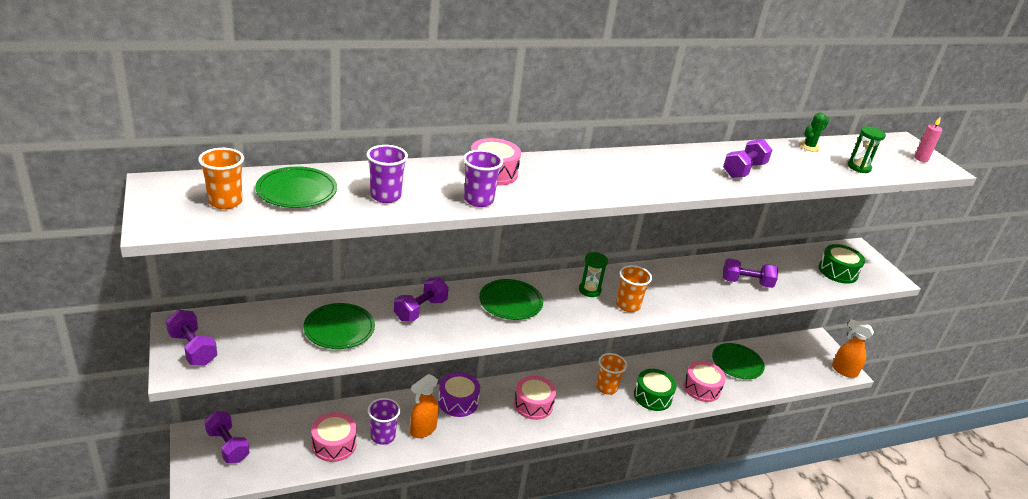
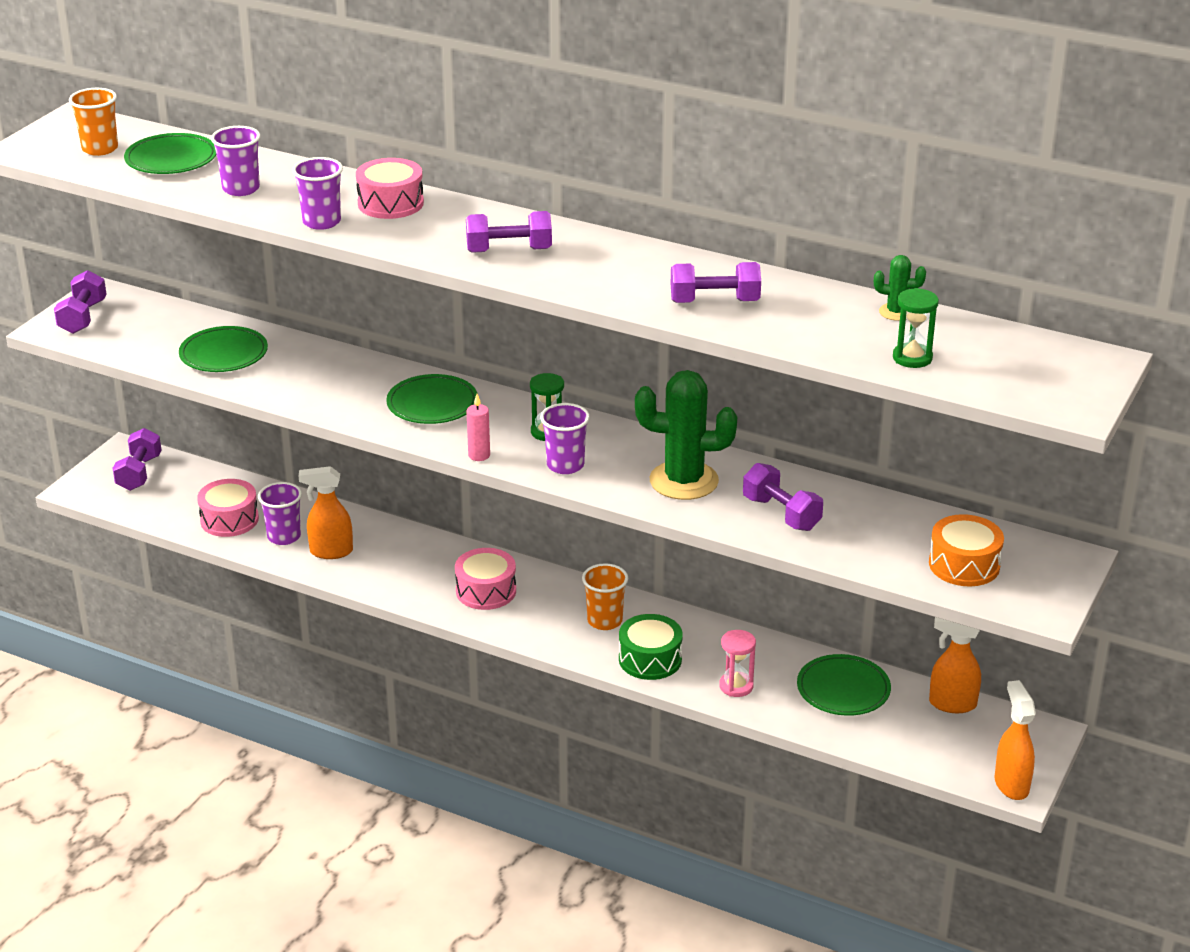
camera: 50 degrees right, 0 degrees up
purple dumbbell [394,277,449,322] -> purple dumbbell moved to [466,211,552,253]
purple drum [438,373,480,417] -> none
orange cup [616,265,652,312] -> purple cup [540,403,590,474]
pink drum [683,361,726,402] -> pink hourglass [719,630,756,697]
green drum [818,244,865,284] -> orange drum [929,514,1004,586]
pink candle [914,116,943,162] -> pink candle moved to [467,394,490,461]
none -> green cactus [635,370,737,500]
none -> orange spray bottle [929,617,981,713]

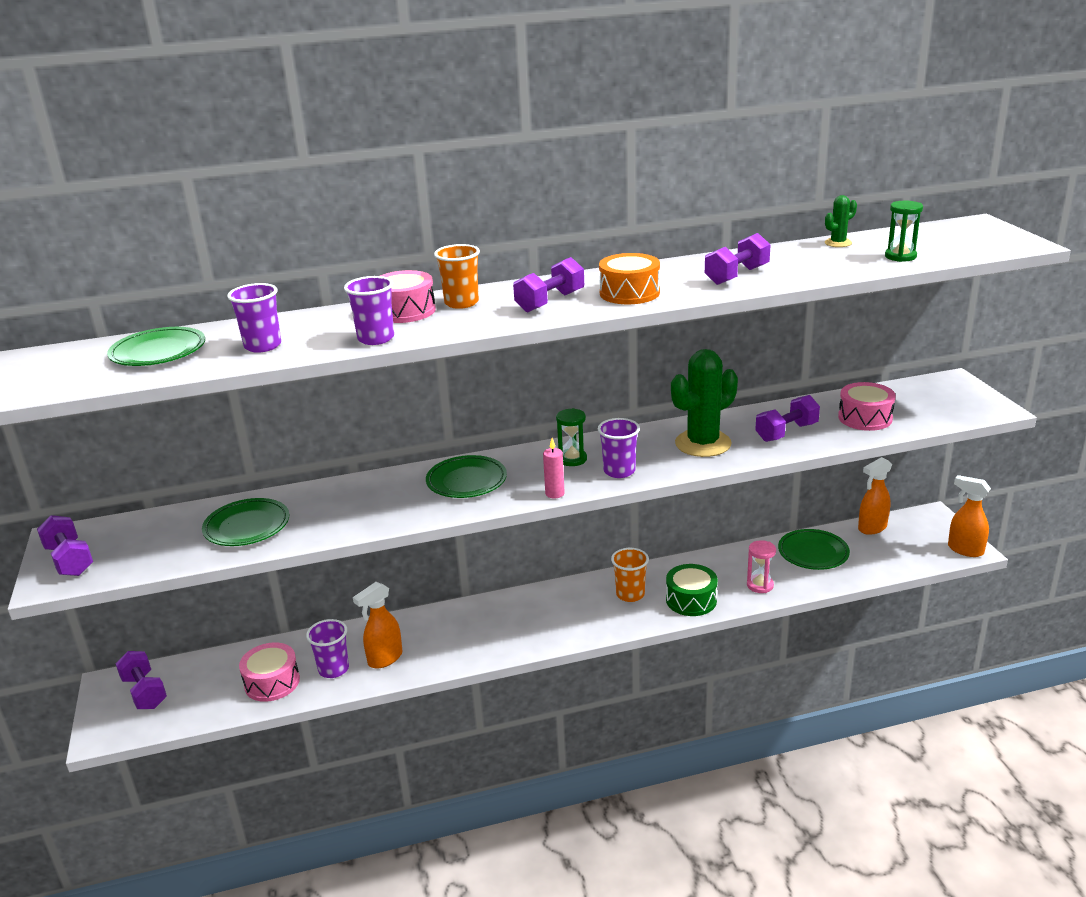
camera: 40 degrees left, 5 degrees down
orange cup [69,88,118,156] -> orange cup moved to [434,244,480,309]
pink drum [455,548,516,610] -> pink drum moved to [838,382,896,431]
purple dumbbell [743,463,823,531] -> purple dumbbell turned 45 degrees counterclockwise [755,395,820,442]
orange drum [929,514,1004,586] -> orange drum moved to [599,253,660,304]

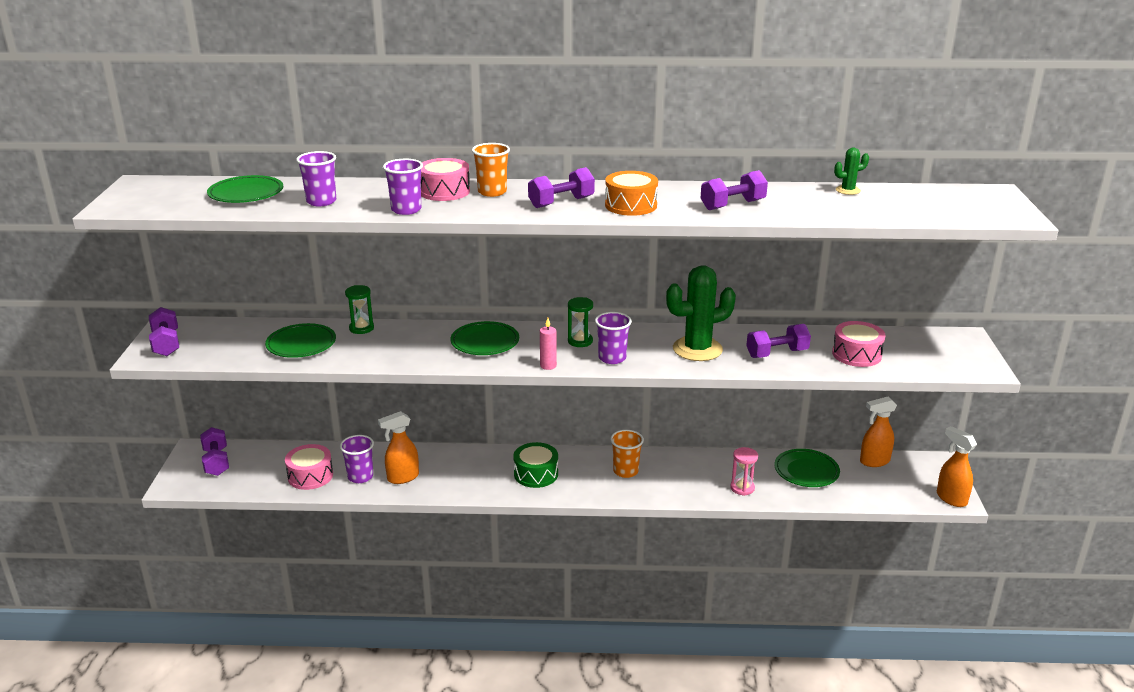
camera: 15 degrees right, 0 degrees up
green drum [666,564,718,616] -> green drum moved to [513,442,558,488]
green hourglass [885,201,923,262] -> green hourglass moved to [345,285,374,334]

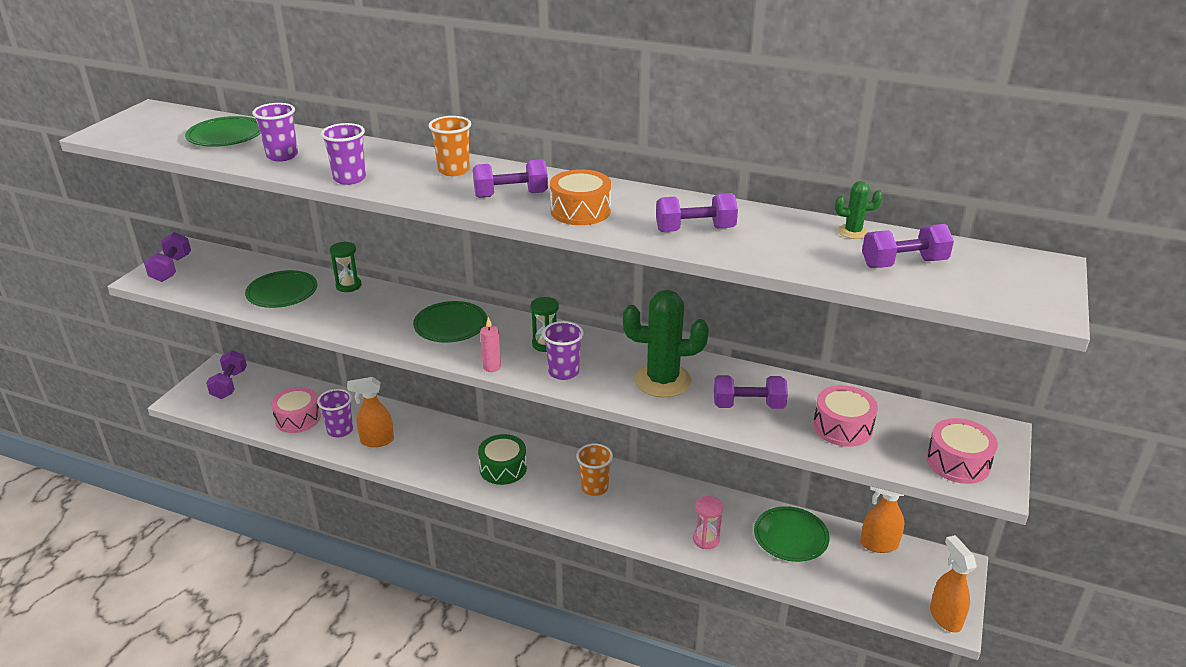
camera: 20 degrees right, 5 degrees up
pink drum [421,158,470,201] -> pink drum moved to [926,418,998,484]
none -> purple dumbbell [862,224,954,268]

